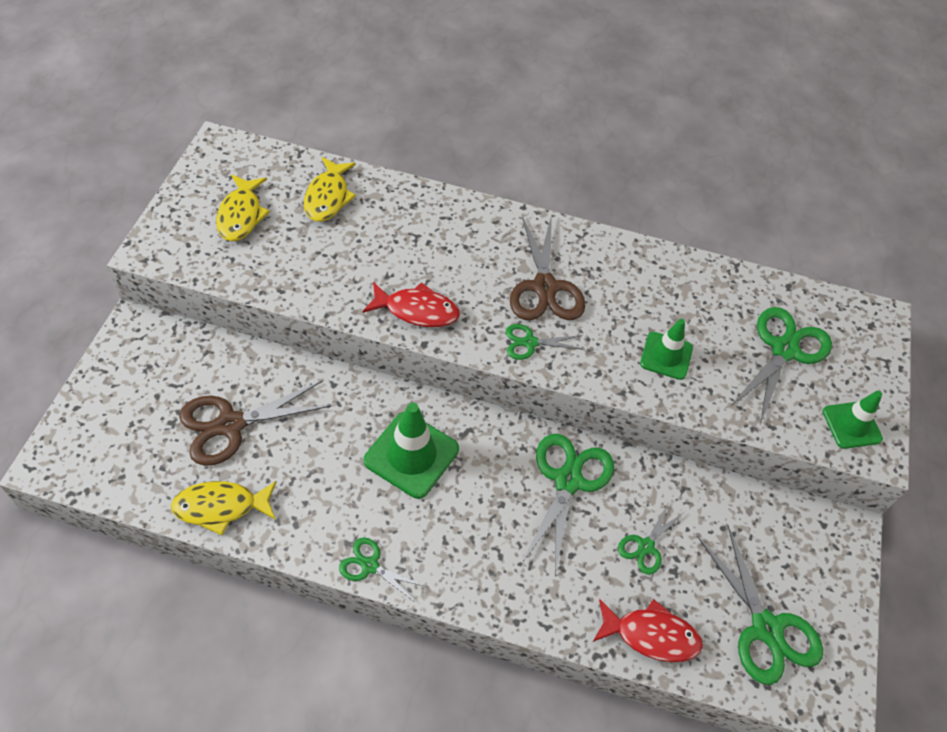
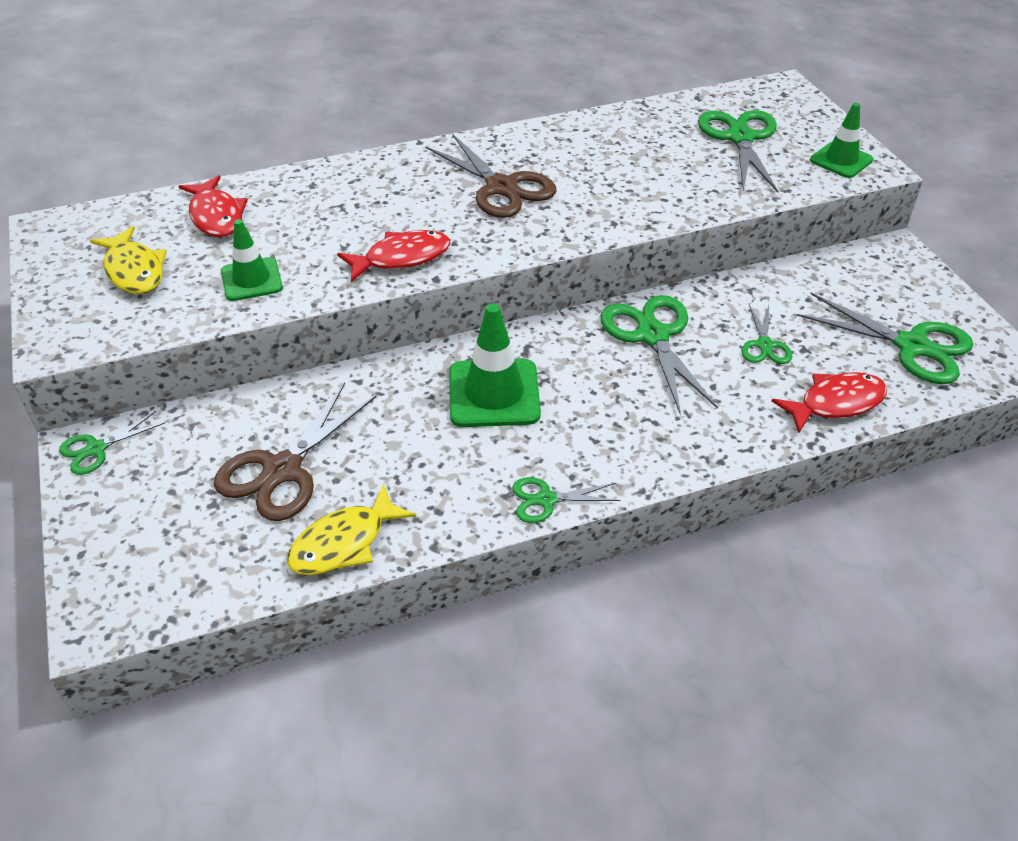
camera: 30 degrees left, 10 degrees down
yellow fish [304,157,356,222] -> red fish [179,175,248,237]
green scissors [506,324,585,360] -> green scissors moved to [59,411,165,475]
green traffic cone [640,319,693,380] -> green traffic cone moved to [221,219,283,301]

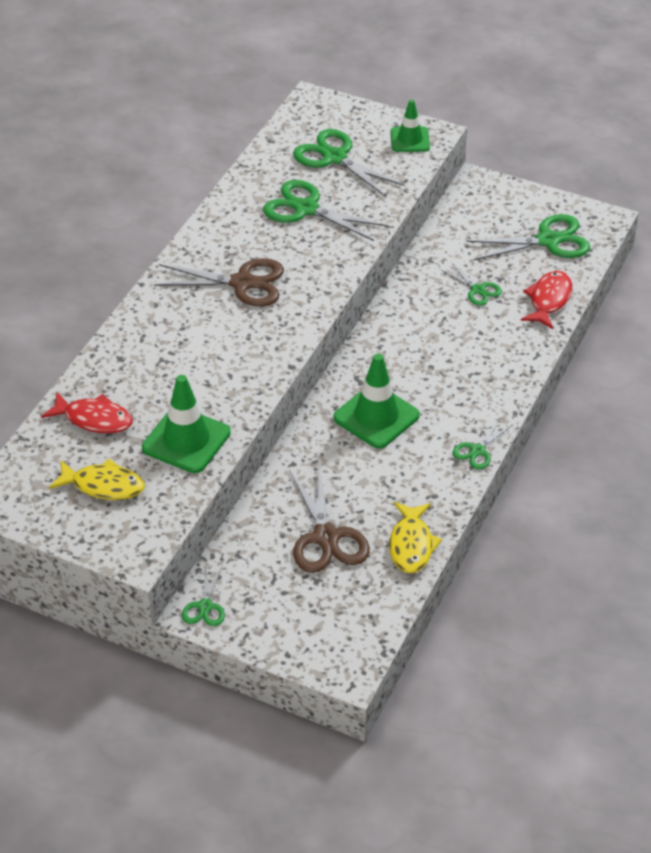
camera: 45 degrees left, 0 degrees up
green traffic cone [221,219,283,301] -> green traffic cone [142,375,231,473], size x1.56
red fish [337,230,450,282] -> none
green scissors [601,295,718,415] -> green scissors moved to [263,180,387,241]

